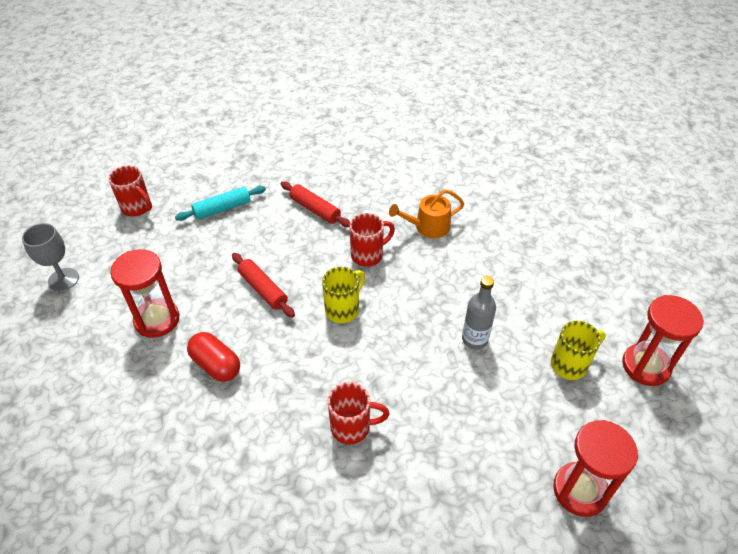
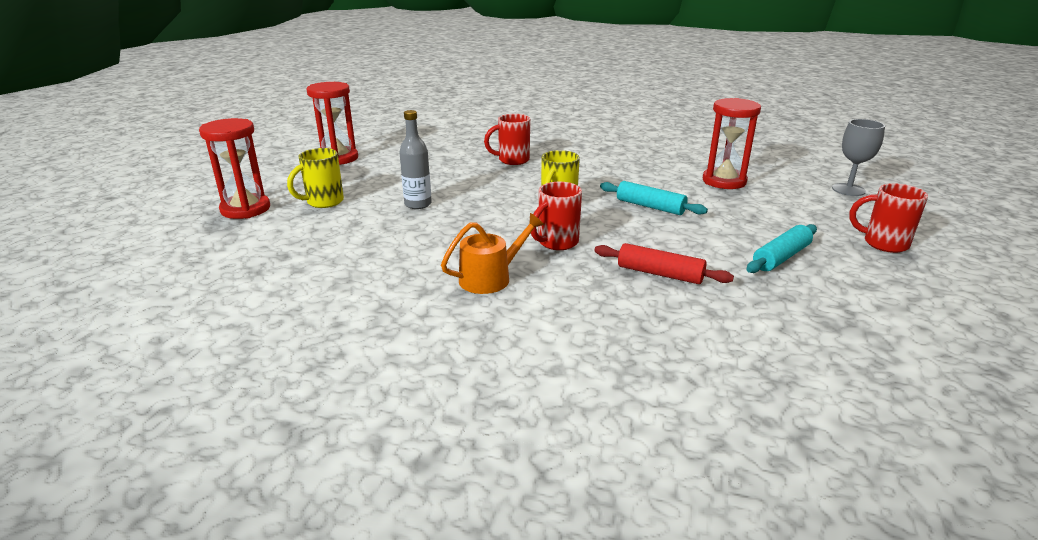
camera: 165 degrees right, 20 degrees down
red capsule [187,332,240,382] -> none
red rolling pin [232,253,295,318] -> turquoise rolling pin [600,181,708,215]

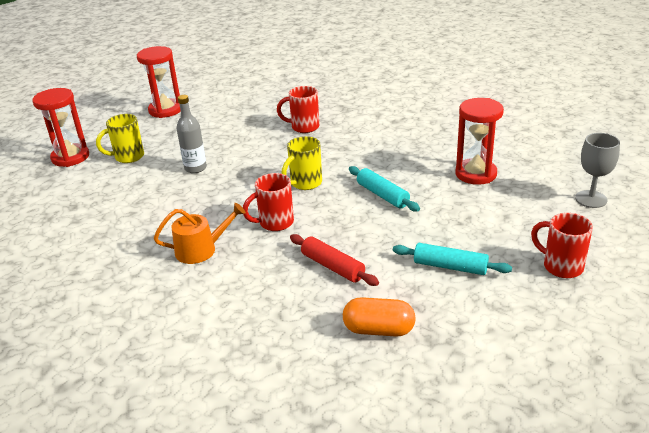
camera: 20 degrees right, 5 degrees up
turquoise rolling pin [746,224,817,273] -> turquoise rolling pin turned 45 degrees clockwise [393,243,512,275]
none -> orange capsule [343,297,416,337]

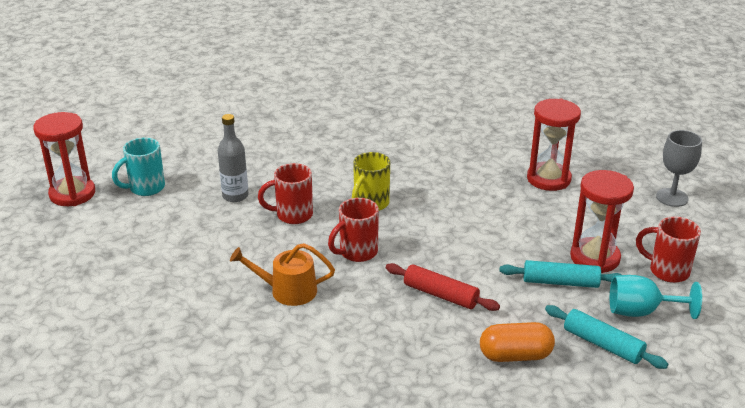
camera: 15 degrees left, 0 degrees up
yellow mug [96,114,144,163] -> turquoise mug [112,138,165,196]
red hourglass [137,46,180,118] -> red hourglass moved to [570,170,634,273]
orange watering can [154,203,246,264] -> orange watering can turned 150 degrees counterclockwise [230,243,335,306]
red mug [277,86,319,133] -> red mug moved to [258,163,313,224]
turquoise rolling pin [349,166,420,211] -> turquoise rolling pin moved to [545,305,668,369]
none -> turquoise goblet [610,275,702,319]

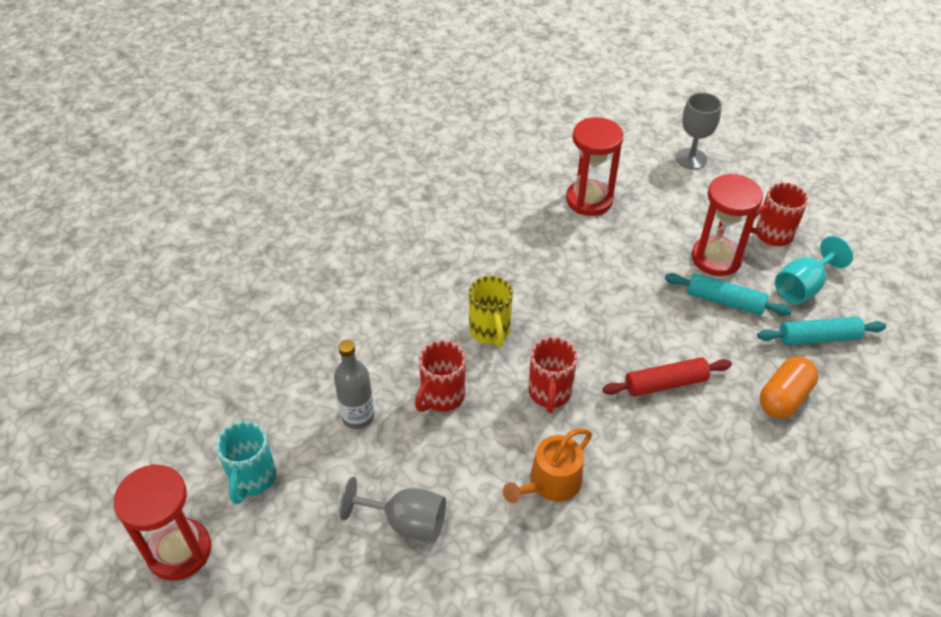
camera: 45 degrees left, 15 degrees up
turquoise rolling pin [499,260,622,288] -> turquoise rolling pin turned 60 degrees clockwise [665,273,792,316]
none -> grey goblet [340,477,446,541]

